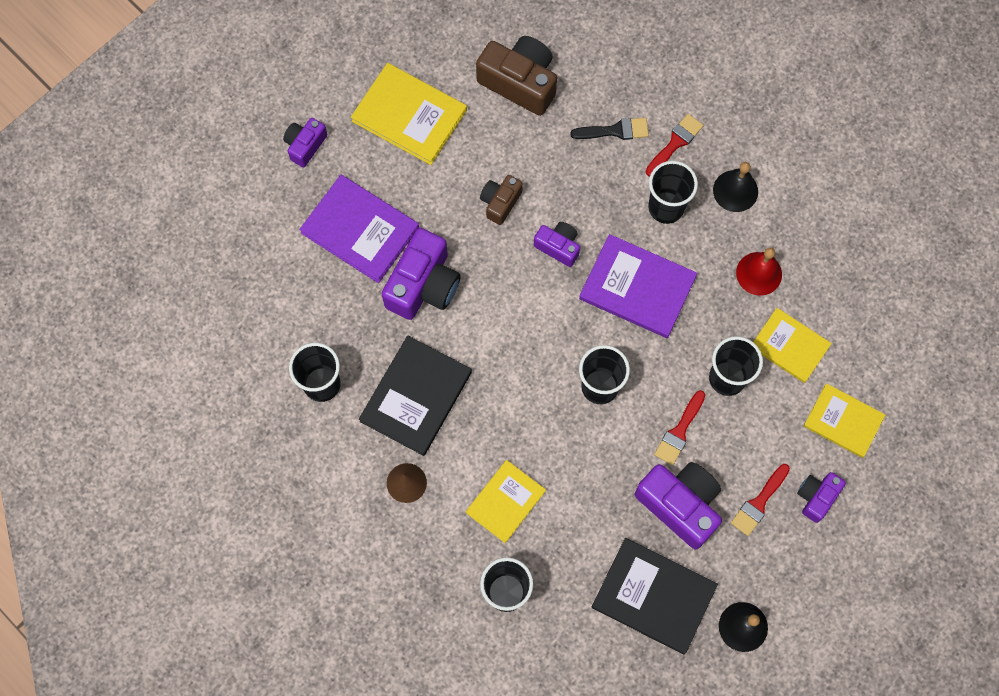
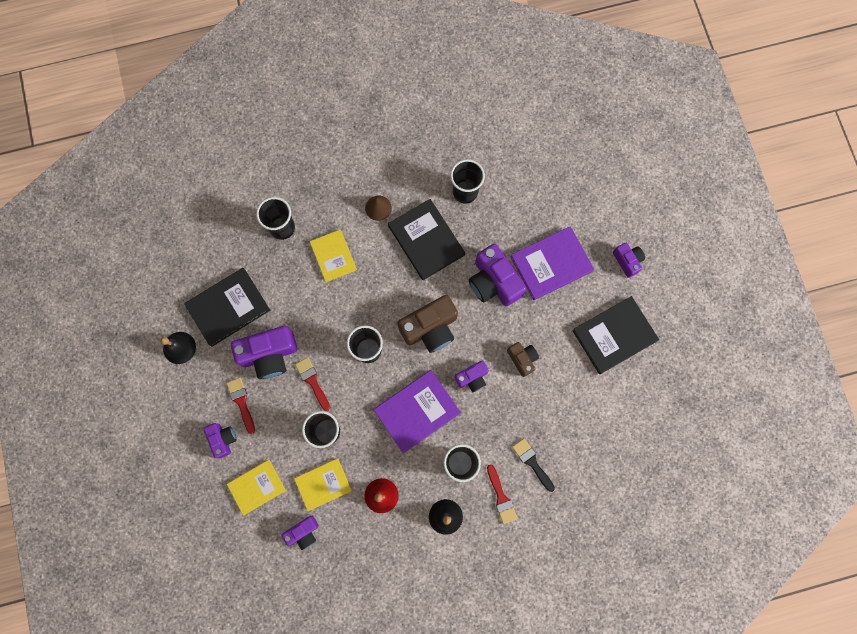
camera: 120 degrees right, 5 degrees up
yellow book [351,63,467,165] -> black book [572,296,659,374]
brown camera [476,36,557,116] -> brown camera moved to [397,295,458,353]
black brush [570,118,649,140] -> black brush turned 120 degrees clockwise [512,438,555,492]
none -> purple camera [281,516,319,550]

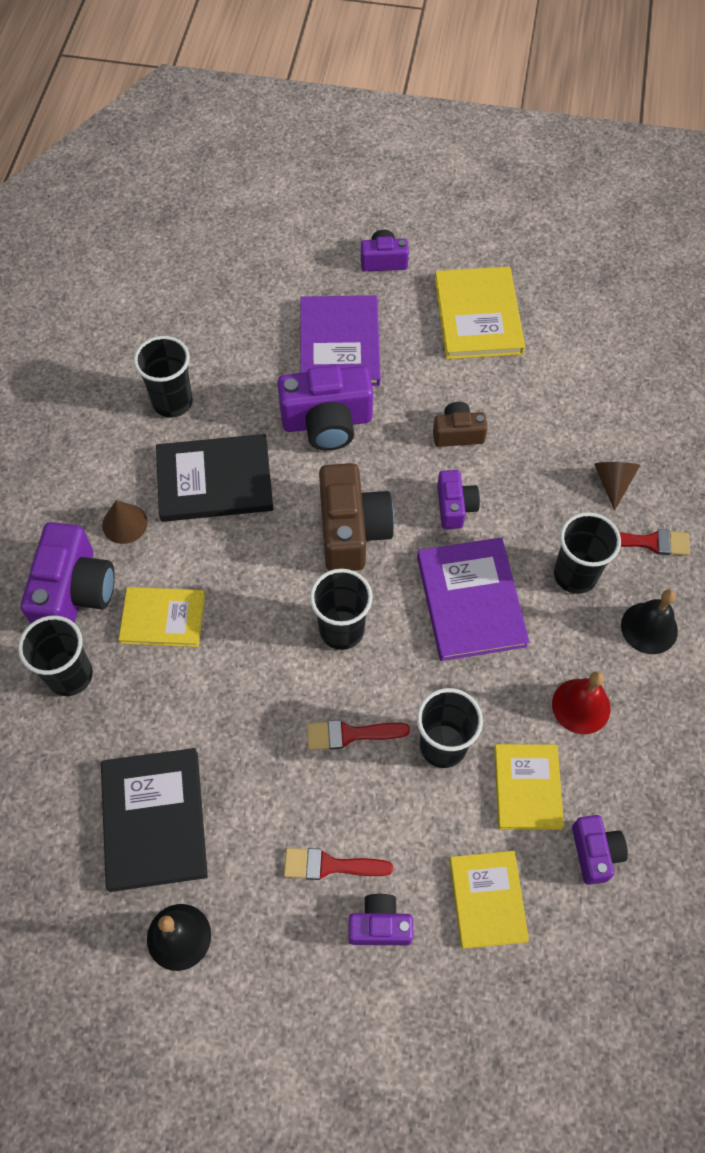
camera: 65 degrees left, 15 degrees down
purple camera [231,326,297,379] -> purple camera moved to [21,522,115,624]
black brush [512,438,555,492] -> brown cone [594,462,640,511]
black book [572,296,659,374] -> yellow book [435,267,525,359]

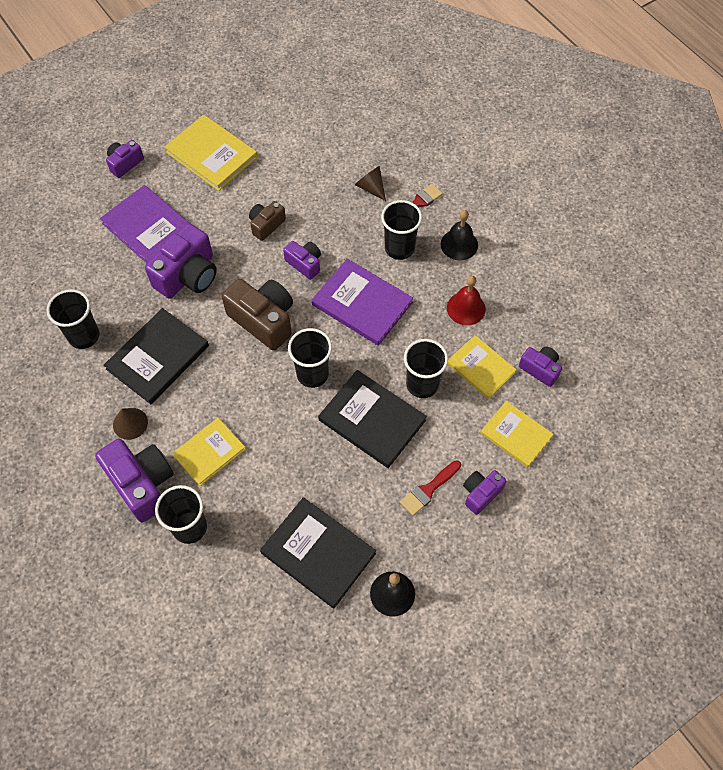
camera: 45 degrees left, 0 degrees up
red brush [307,720,410,750] -> black book [318,370,427,468]

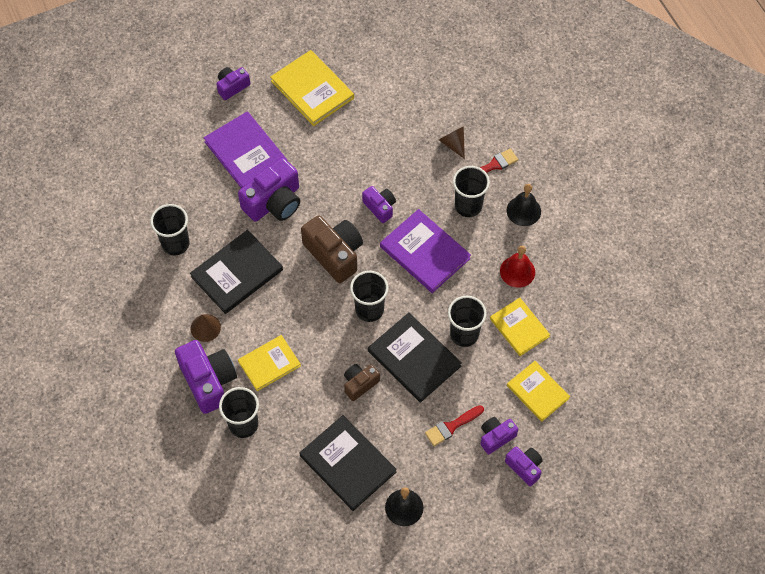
camera: 10 degrees right, 0 degrees up
brown camera [249,201,286,241] -> brown camera moved to [344,364,380,401]
purple camera [519,346,562,387] -> purple camera moved to [505,447,543,486]

